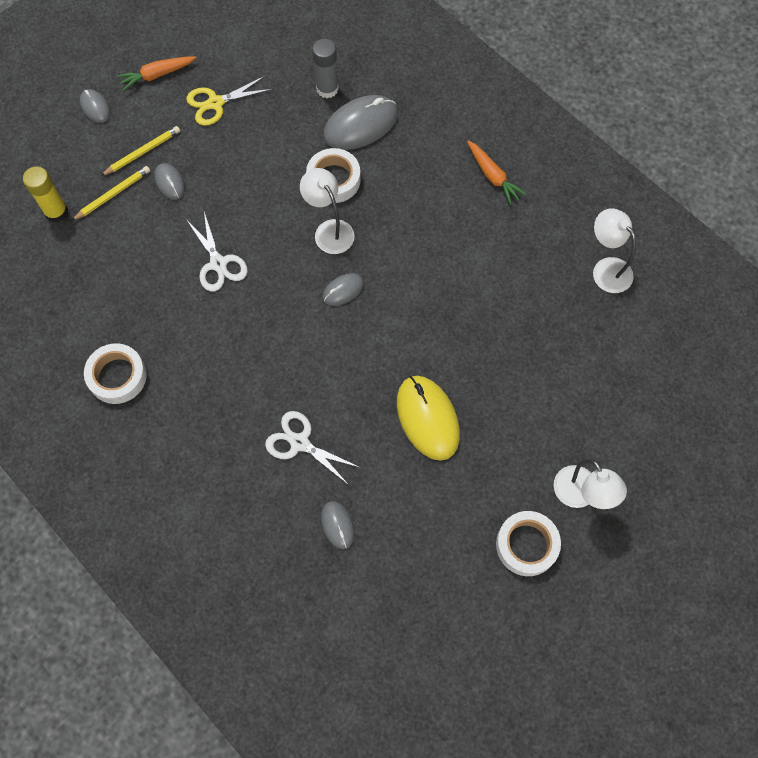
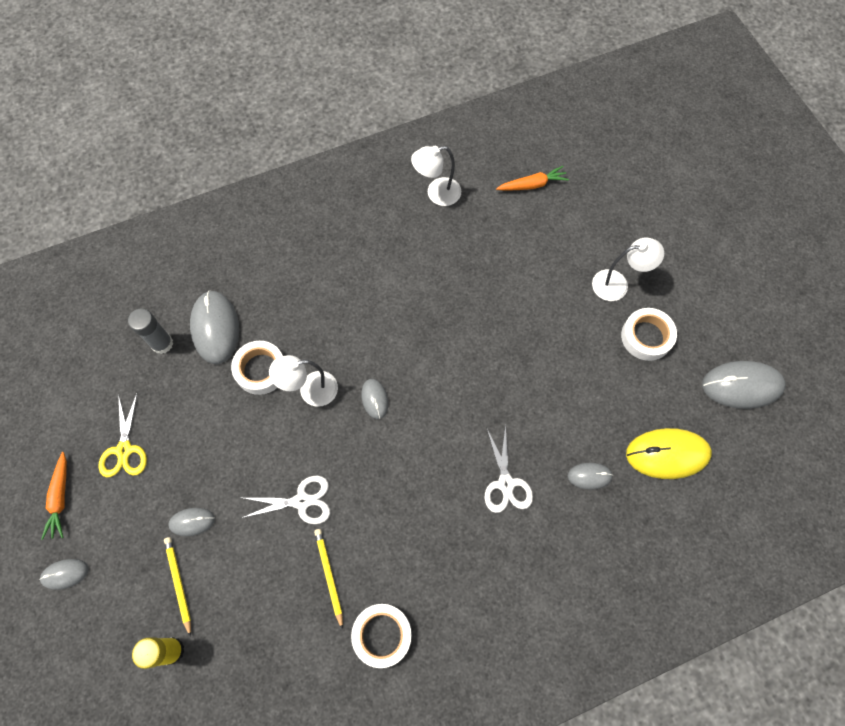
camera: 70 degrees left, 0 degrees up
yellow pencil [101,126,180,176] -> yellow pencil moved to [314,529,343,630]
white scissors [265,411,361,485] -> white scissors turned 60 degrees counterclockwise [485,424,533,513]
yellow mouse [397,376,460,460] -> yellow mouse moved to [626,428,712,479]
orange carrot [467,140,527,205] -> orange carrot moved to [496,166,569,191]
none -> grey mouse [702,361,786,409]

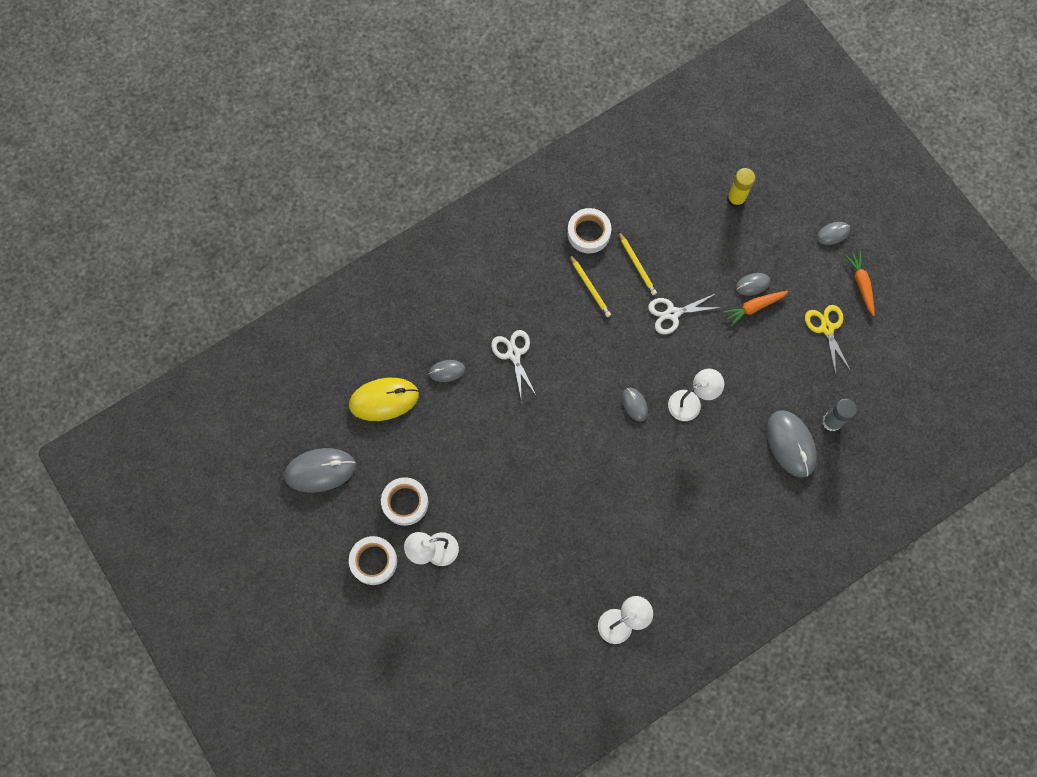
camera: 170 degrees right, 5 degrees up
yellow pencil [164,537,191,637] -> yellow pencil moved to [570,255,611,317]
white tape [231,341,283,395] -> white tape moved to [349,536,397,585]
orange carrot [496,166,569,191] -> orange carrot moved to [723,291,788,326]

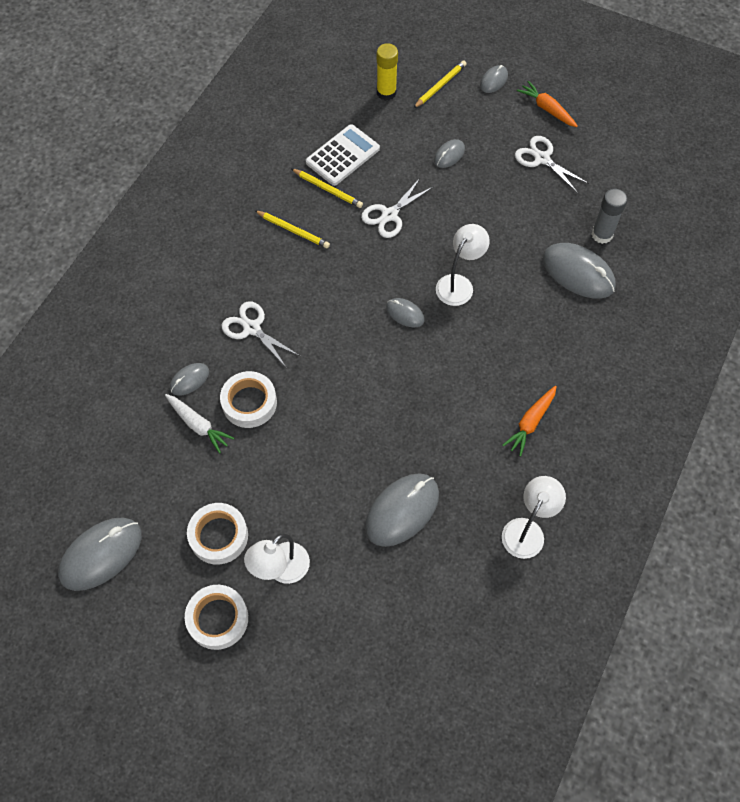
camera: 30 degrees left, 10 degrees down
yellow mouse [349,378,419,421] -> none
white tape [567,208,612,253] -> white tape moved to [220,371,277,428]
orange carrot [723,291,788,326] -> orange carrot moved to [502,386,557,456]
yellow scissors [805,305,851,375] -> white scissors [515,136,589,193]
none -> white carrot [165,394,234,454]
none -> white calculator [306,124,380,186]
none -> grey mouse [365,473,439,547]
none -> yellow pencil [414,61,466,108]

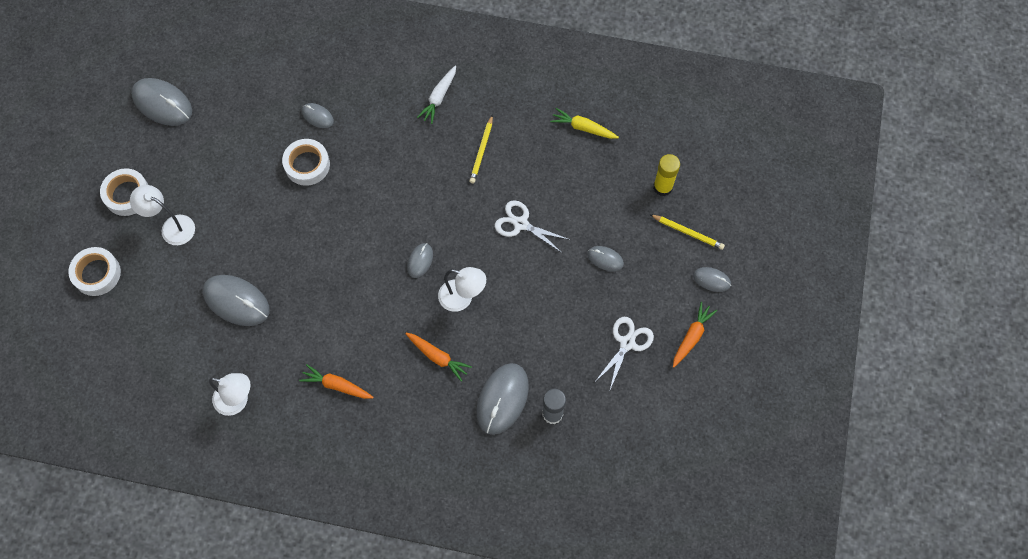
camera: 75 degrees right, 5 degrees up
white carrot [165,394,234,454] -> white carrot moved to [417,66,456,124]
white tape [187,503,248,565] -> white tape moved to [68,247,121,296]
white scissors [221,301,300,368] -> none
yellow pencil [291,168,363,208] -> none
white calculator [306,124,380,186] -> none
none -> orange carrot [405,333,472,382]
none -> yellow carrot [550,108,619,139]

